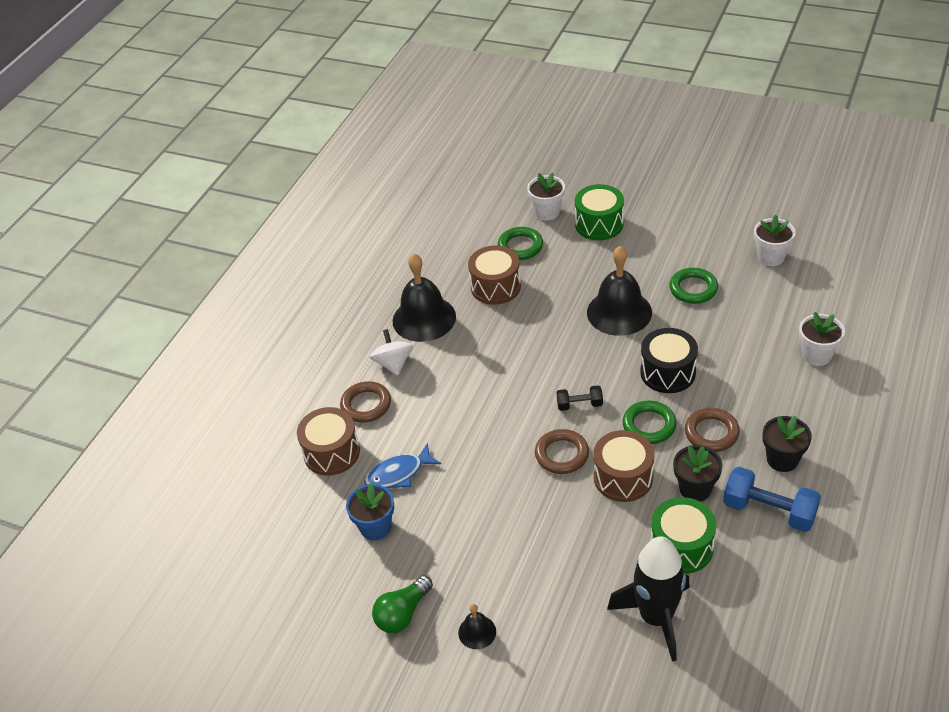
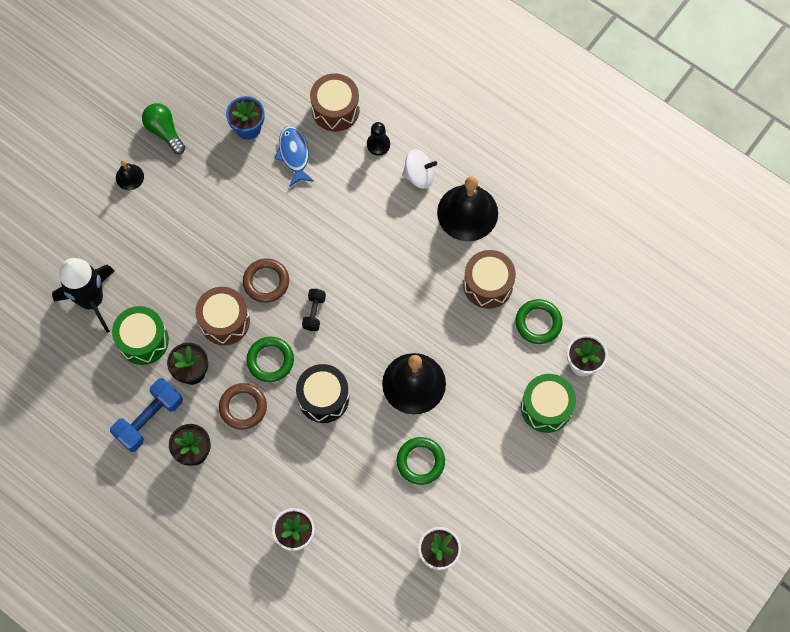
camera: 100 degrees right, 25 degrees up
brown ring [340,381,391,423] -> black pawn [367,122,390,156]

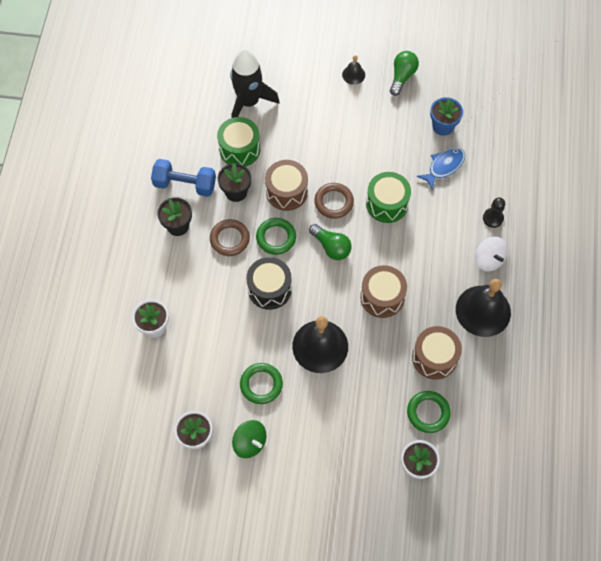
camera: 60 degrees right, 5 degrees down
black dumbbell [302,289,326,331] -> green light bulb [309,224,352,260]
brown drum [310,73,360,132] -> brown drum moved to [360,265,407,318]
green drum [521,374,576,433] -> green drum moved to [366,172,411,223]
none -> green spinning top [232,420,266,458]

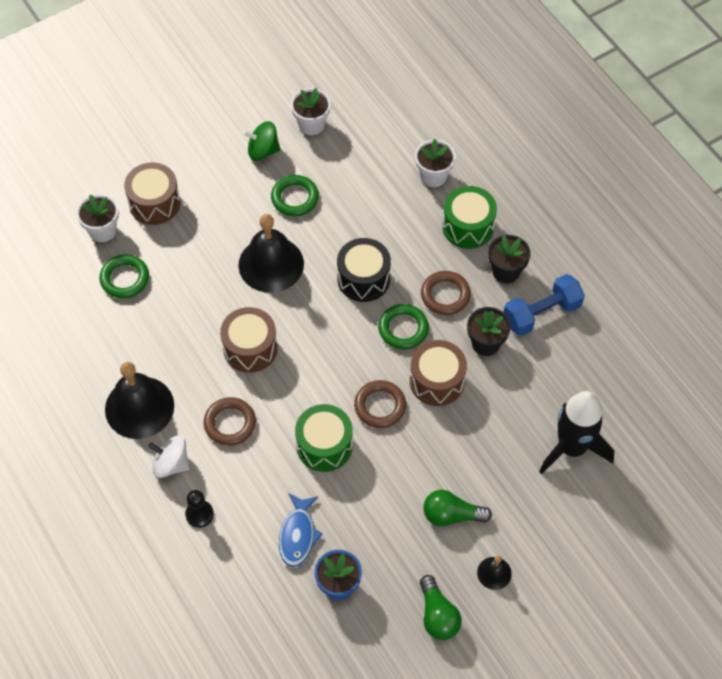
camera: 140 degrees right, 5 degrees down
green drum [217,117,260,166] -> green drum moved to [442,186,497,249]
green light bulb [309,224,352,260] -> green light bulb moved to [423,490,492,526]
brown drum [412,326,462,379] -> brown drum moved to [124,162,180,225]
none -> brown ring [204,397,256,446]

